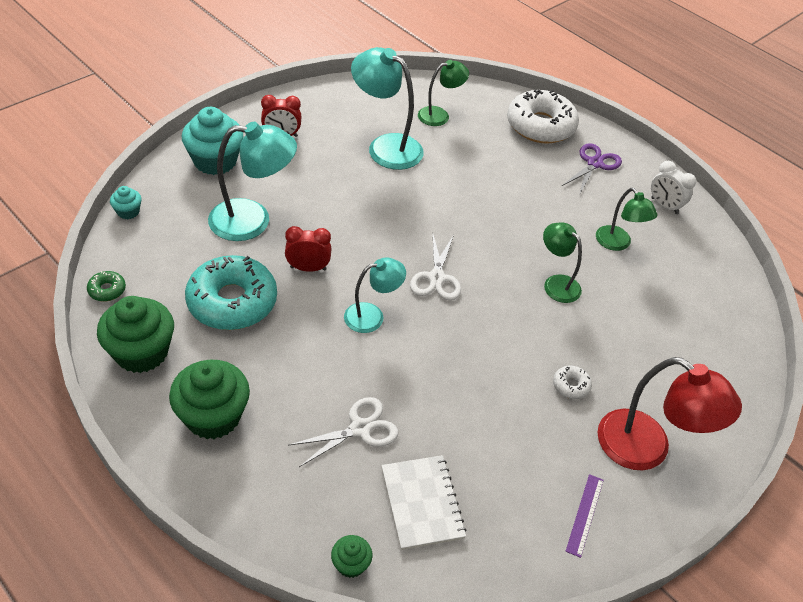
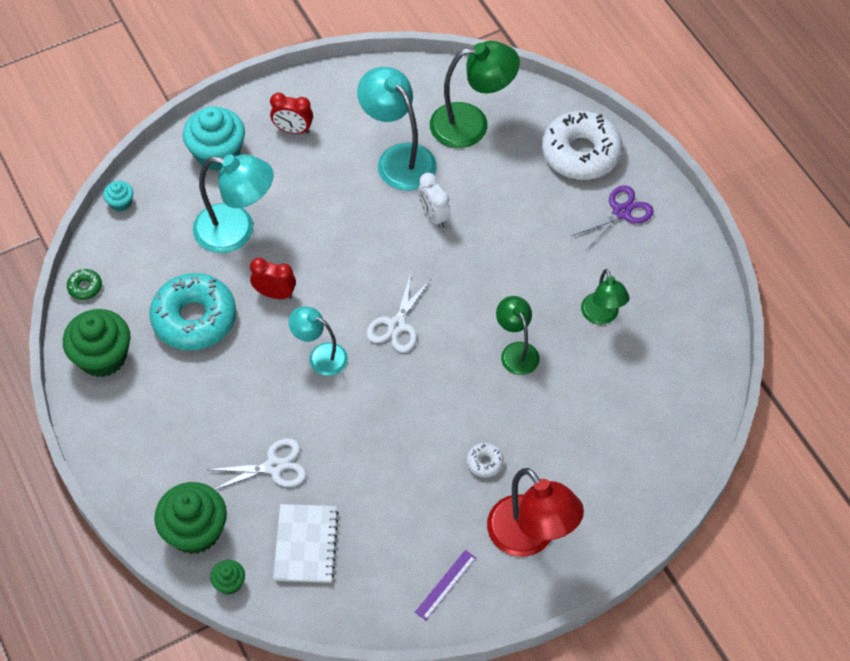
camera: 20 degrees right, 10 degrees up
green cupcake [169,360,250,439] -> green cupcake moved to [154,482,227,554]
turquoise lamp [344,258,406,333] -> turquoise lamp turned 150 degrees counterclockwise [288,306,348,376]
green lamp [418,60,469,126] -> green lamp [430,41,520,148], size x1.66
white clock [651,161,696,214] -> white clock moved to [418,173,451,228]

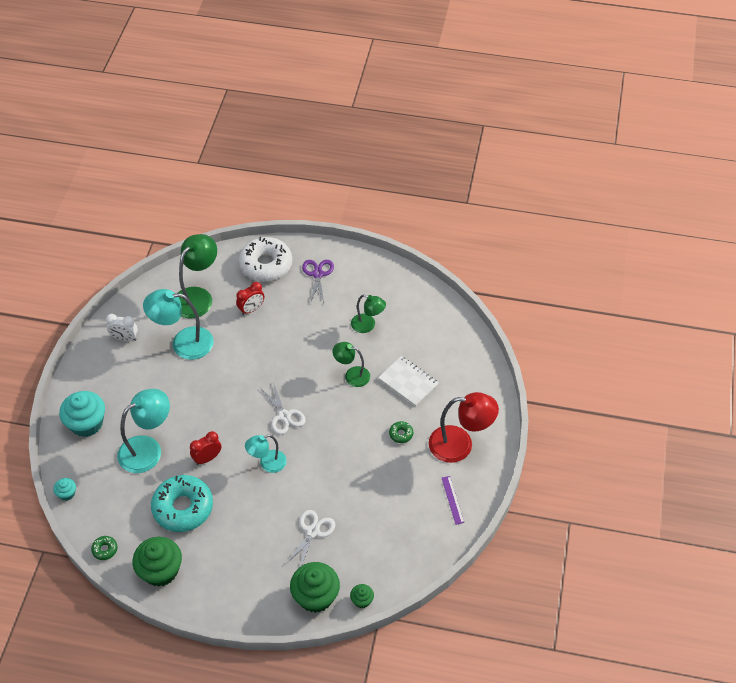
camera: 50 degrees left, 5 degrees down
red clock [270,93,313,134] -> red clock moved to [236,282,264,315]
white notebook [273,504,339,583] -> white notebook moved to [378,356,439,407]
white clock [418,173,451,228] -> white clock moved to [106,314,138,341]
white donut [466,443,504,477] -> green donut [389,421,413,443]

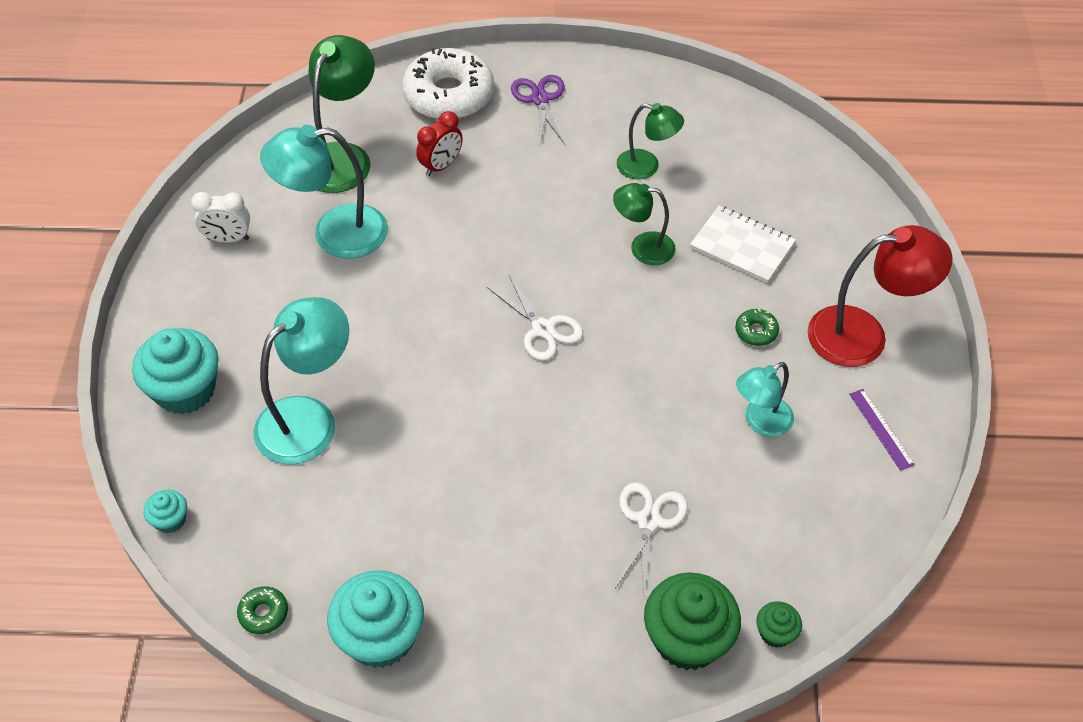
camera: 10 degrees left, 0 degrees up
green cupcake [132,537,182,587] -> turquoise cupcake [327,570,424,668]
turquoise donut [151,475,213,532] -> none
red clock [190,431,221,465] -> none
turquoise lamp [245,435,287,473] -> turquoise lamp moved to [736,362,794,437]

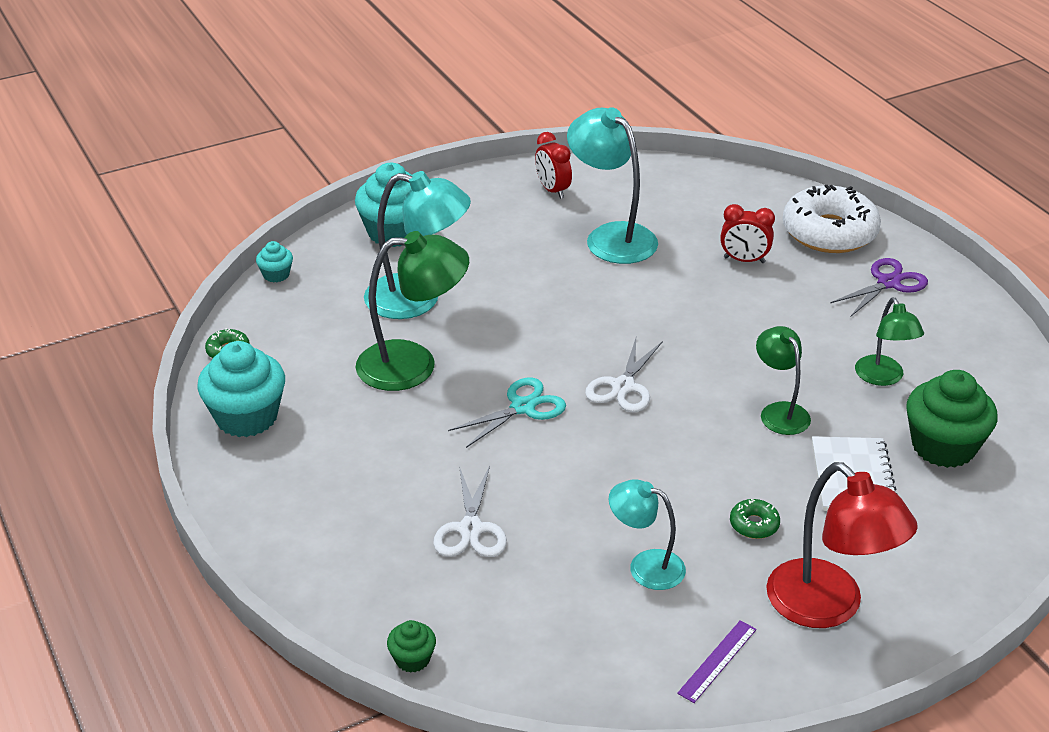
camera: 60 degrees right, 15 degrees down
white clock [191,192,250,243] -> red clock [535,132,572,199]
green lamp [308,35,375,193] -> green lamp moved to [356,231,469,391]
white scissors [614,482,688,598] -> white scissors turned 105 degrees clockwise [433,466,507,557]
green cupcake [644,572,741,670] -> green cupcake moved to [906,370,998,468]
none -> turquoise scissors [448,378,566,448]

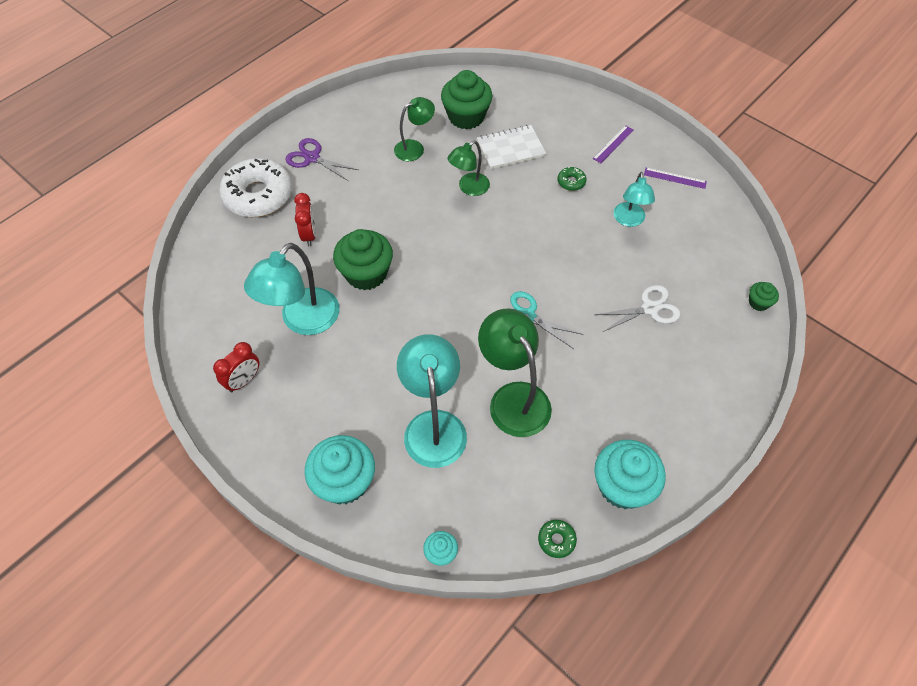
camera: 110 degrees left, 20 degrees up
white scissors [585,338,663,412] -> none
red lamp [766,462,918,628] -> purple ruler [593,125,634,163]
none -> green cupcake [333,229,393,290]

